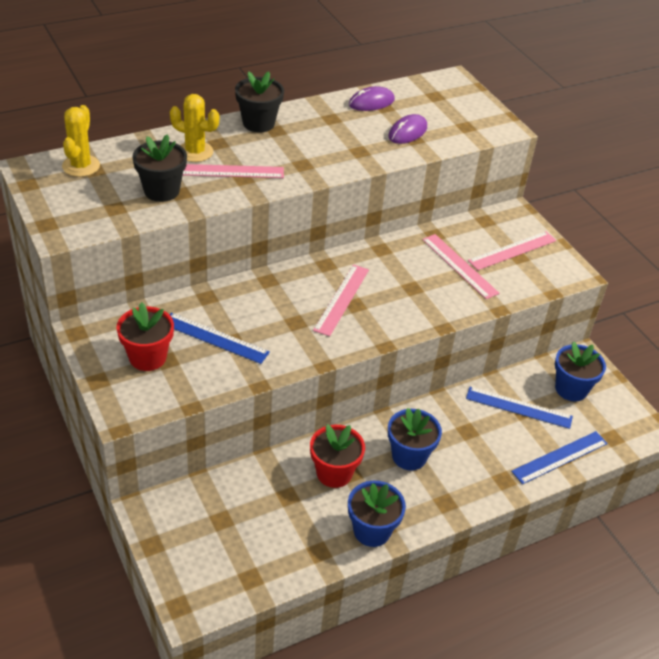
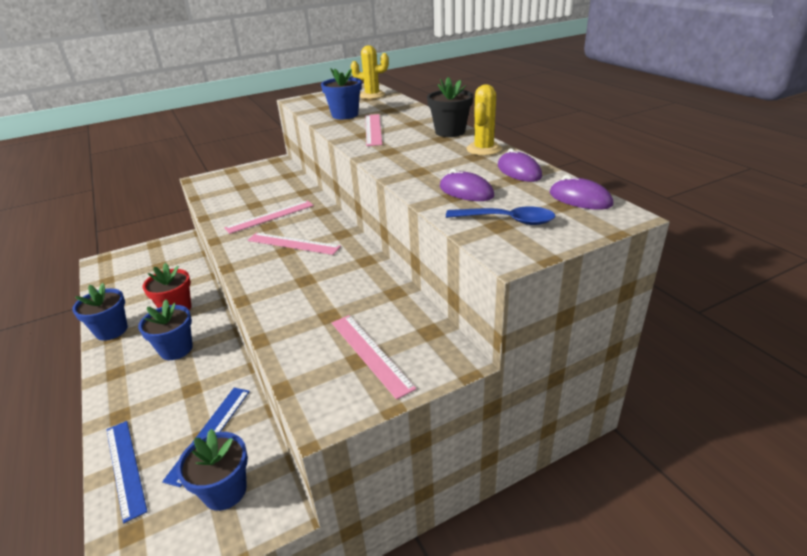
camera: 95 degrees right, 10 degrees down
red flower pot [116,302,174,371] -> none
black flower pot [132,134,187,202] -> blue flower pot [321,68,362,119]
blue ruler [169,313,270,364] -> none
yellow cactus [170,94,219,162] -> yellow cactus moved to [466,84,502,156]
pink ruler [422,234,499,299] -> pink ruler moved to [224,200,314,234]
none -> blue spoon [446,206,555,225]
none -> purple mouse [550,175,613,210]

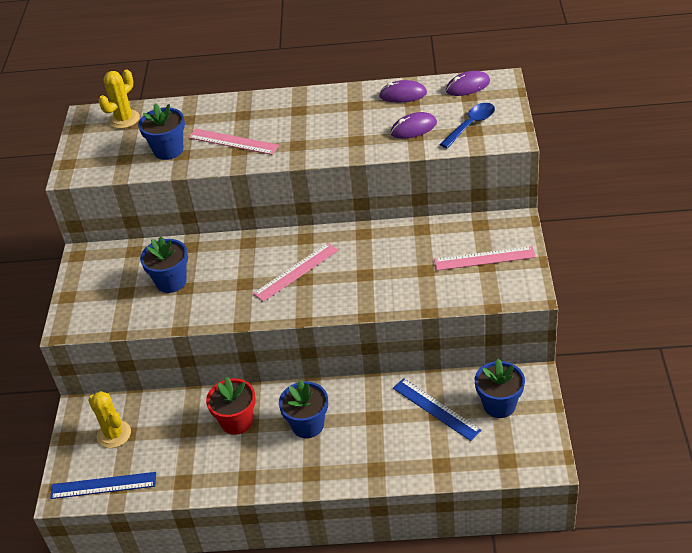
camera: 60 degrees left, 10 degrees up
blue flower pot [72,283,128,341] -> blue flower pot moved to [140,236,188,293]
blue ruler [106,421,148,524] -> blue ruler moved to [50,472,156,499]
pink ruler [224,200,314,234] -> none
black flower pot [427,77,473,137] -> none
yellow cactus [466,84,502,156] -> yellow cactus moved to [88,391,131,448]

